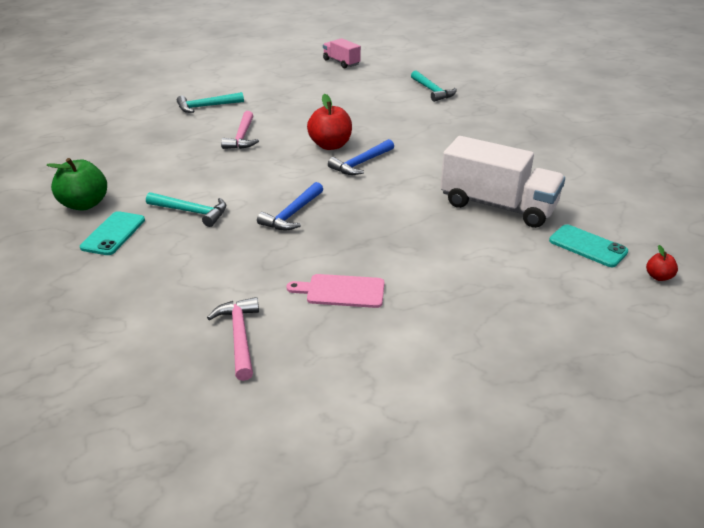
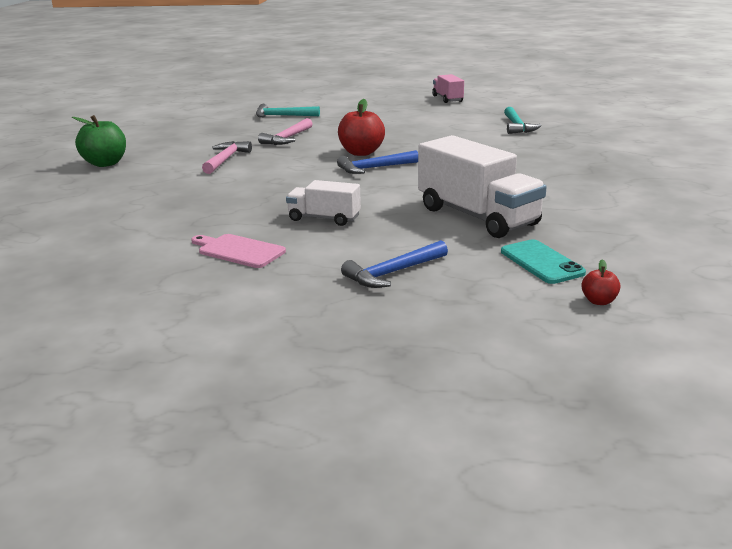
camera: 25 degrees right, 10 degrees down
turquoise phone [80,211,145,255] -> none
turquoise hammer [146,192,226,227] -> none
pink hammer [207,297,259,381] -> pink hammer moved to [202,141,252,174]
blue hammer [257,182,323,230] -> blue hammer moved to [341,240,448,288]
none -> white truck [286,180,361,226]

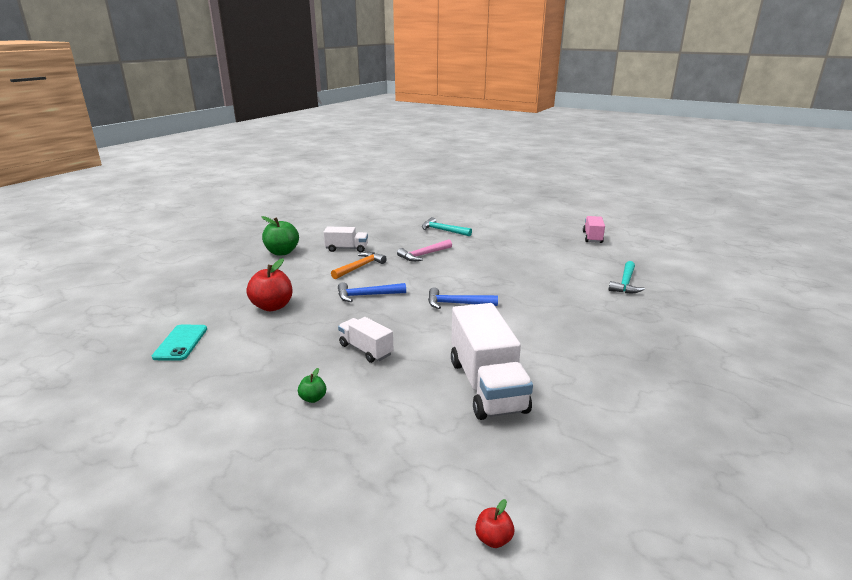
camera: 25 degrees right, 0 degrees up
pink cutting board [191,234,286,268] -> none
pink hammer [202,141,252,174] -> orange hammer [331,252,387,279]
red apple [338,99,385,156] -> red apple moved to [246,258,292,311]
blue hammer [341,240,448,288] -> blue hammer moved to [338,282,406,302]
turquoise phone [501,239,586,284] -> turquoise phone moved to [152,325,207,361]
none -> green apple [298,368,326,403]
none -> white truck [324,227,368,252]

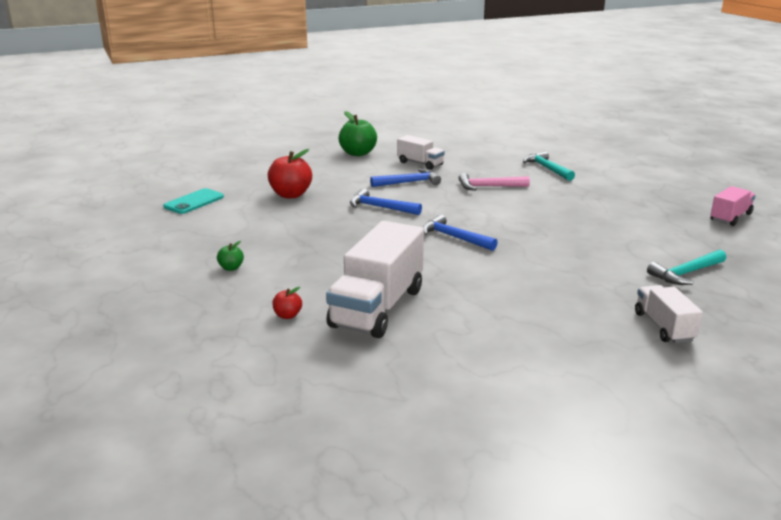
camera: 35 degrees right, 0 degrees up
orange hammer [331,252,387,279] -> blue hammer [370,169,441,187]
white truck [338,317,393,363] -> white truck moved to [635,285,703,343]
red apple [475,499,514,548] -> red apple moved to [272,287,302,319]

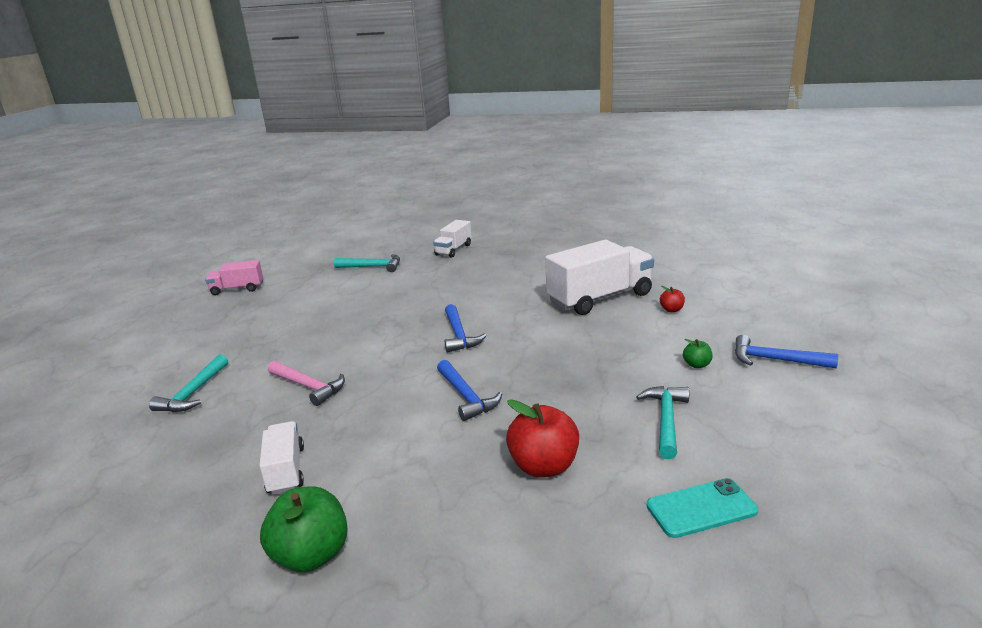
camera: 140 degrees left, 0 degrees up
blue hammer [370,169,441,187] -> blue hammer moved to [735,335,838,368]
none -> turquoise hammer [636,386,689,459]

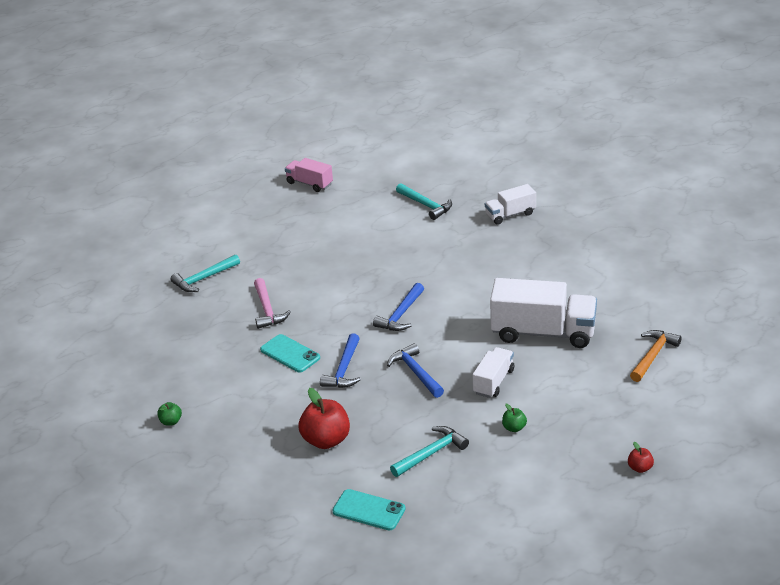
camera: 40 degrees right, 10 degrees up
white truck [259,421,304,495] -> white truck moved to [473,347,514,398]
green apple [260,486,348,572] -> green apple [157,402,182,426], size x0.48
red apple [660,286,685,312] -> red apple moved to [628,442,654,473]
blue hammer [735,335,838,368] -> blue hammer moved to [387,343,444,398]
none -> turquoise phone [260,334,320,372]
none -> orange hammer [630,330,682,382]

